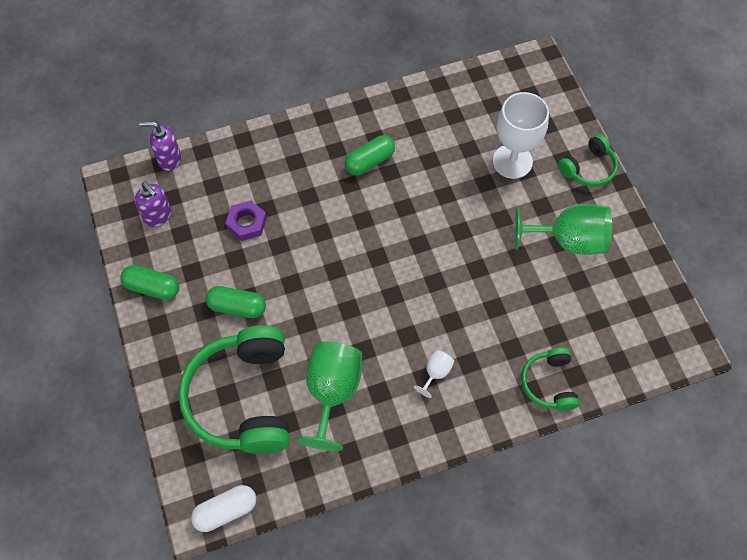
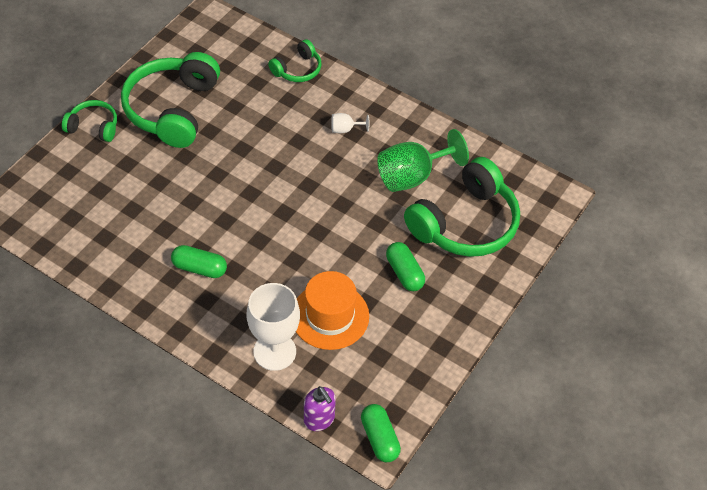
camera: 130 degrees left, 10 degrees down
green capsule [121,265,179,300] -> green capsule moved to [361,404,401,462]
purple soap dispenser [135,182,171,227] -> none
white capsule [191,485,256,532] -> none
purple nut [225,200,267,241] -> orange hat [296,271,369,350]
white goblet [493,92,549,179] -> white goblet moved to [247,283,300,371]
green goblet [514,204,612,255] -> green headphones [121,52,220,148]

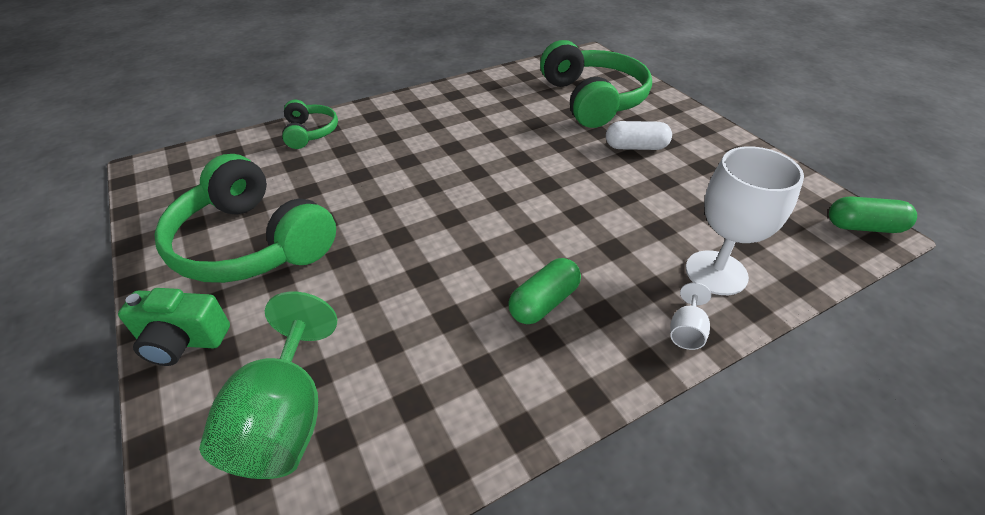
camera: 60 degrees left, 10 degrees down
green headphones [62,100,117,142] -> green camera [118,288,230,366]
orange hat [296,271,369,350] -> none
purple soap dispenser [304,386,336,431] -> none
white goblet [331,113,369,133] -> white goblet moved to [670,282,711,350]
green goblet [377,129,469,192] -> green goblet moved to [199,292,337,479]
green capsule [386,242,425,291] -> white capsule [606,121,672,150]

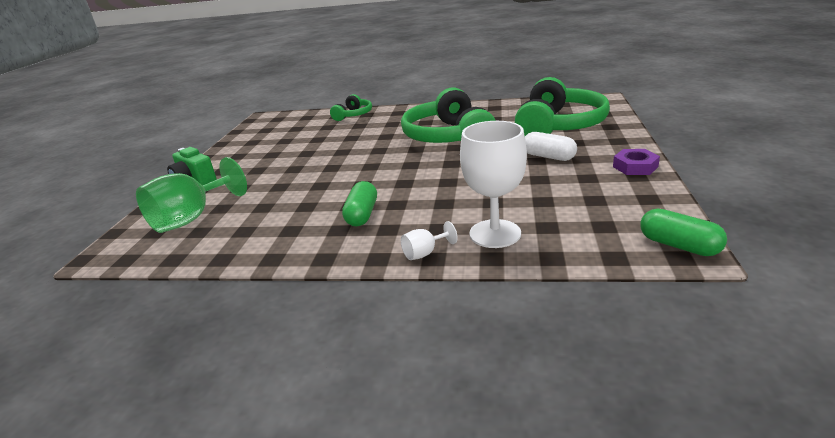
camera: 40 degrees right, 15 degrees down
green headphones [154,154,336,283] -> green headphones moved to [401,88,496,143]
green capsule [509,258,581,324] -> green capsule turned 75 degrees counterclockwise [342,181,377,226]
none -> purple nut [613,149,660,175]

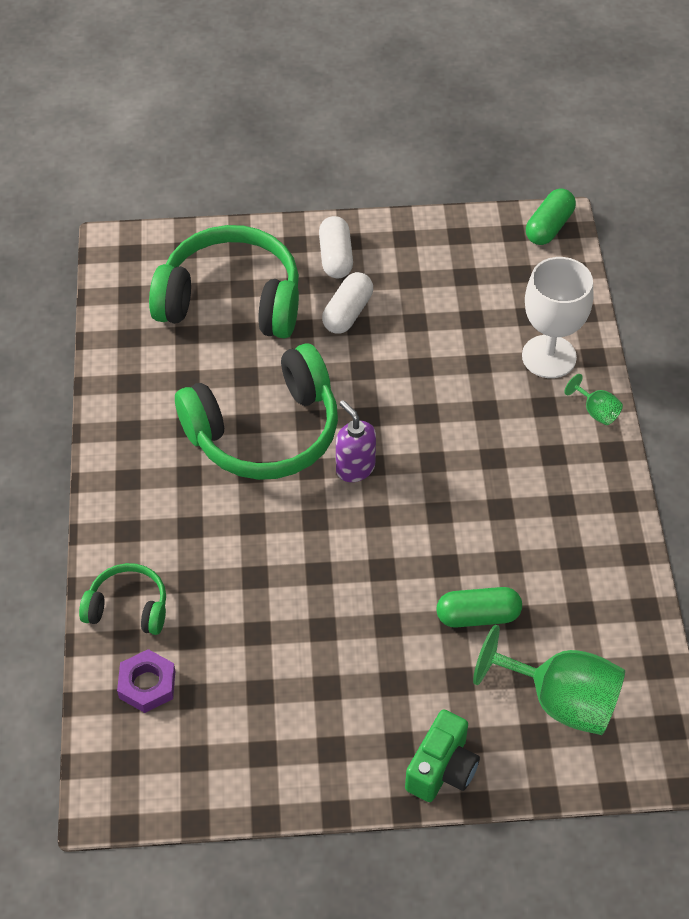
camera: 105 degrees left, 25 degrees up
green capsule [342,181,377,226] -> green capsule moved to [437,587,522,628]
white goblet [401,221,458,260] -> green goblet [564,374,623,425]
purple nut [613,149,660,175] -> purple nut moved to [117,649,175,713]
none -> white capsule [319,216,353,278]
none -> purple soap dispenser [336,400,376,482]

